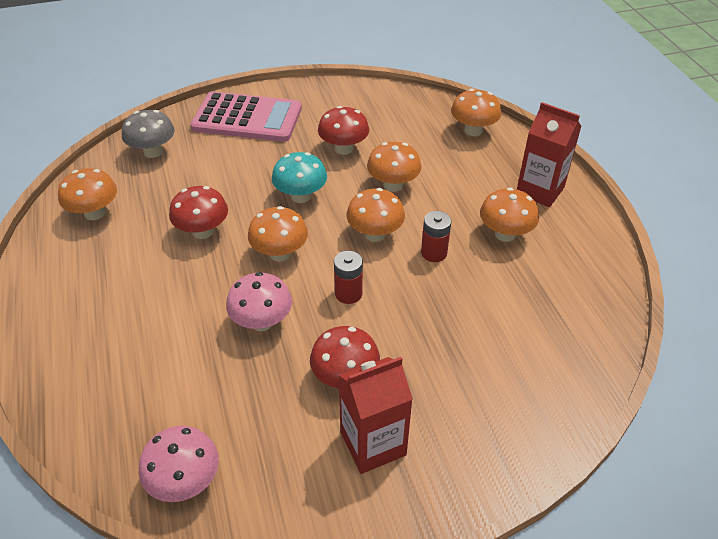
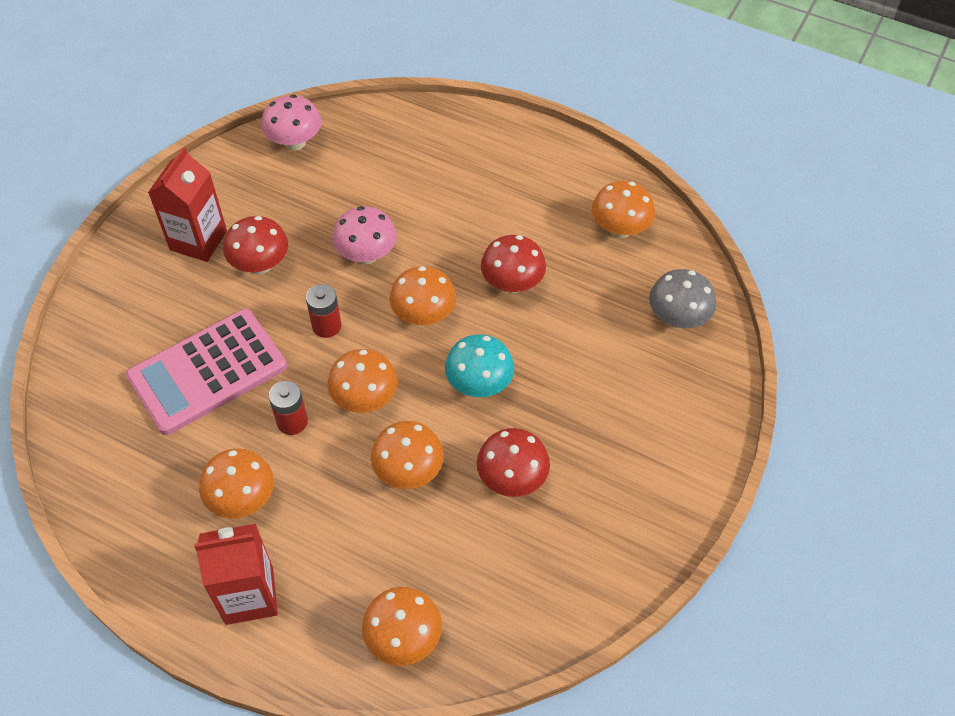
camera: 135 degrees right, 10 degrees up
pink calculator [191,91,302,142] -> pink calculator moved to [126,309,287,435]

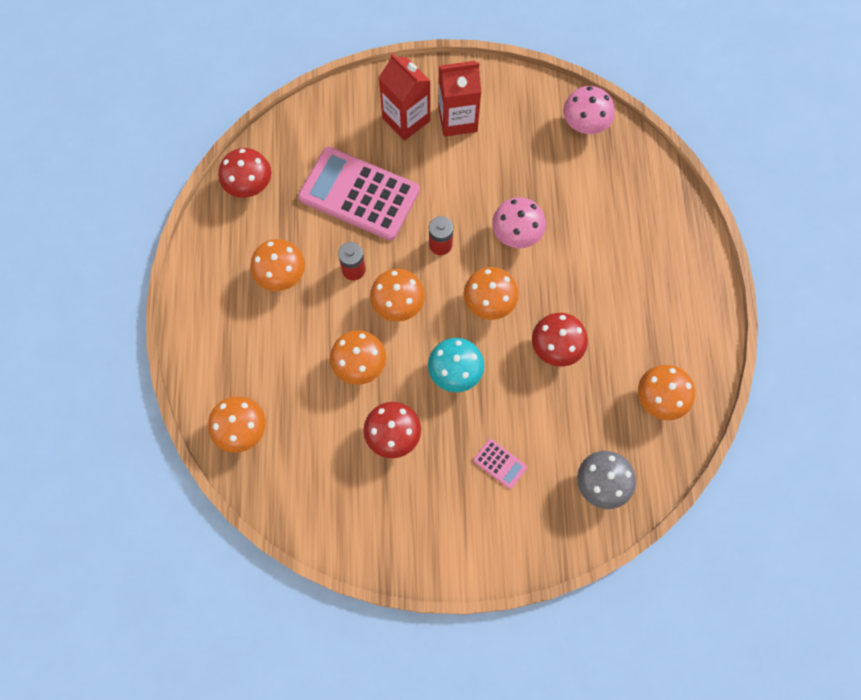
camera: 60 degrees right, 15 degrees up
red carton [194,524,278,625] -> red carton moved to [378,53,430,141]
red mushroom [223,216,288,274] -> red mushroom moved to [219,148,271,198]
none -> pink calculator [473,439,527,489]

